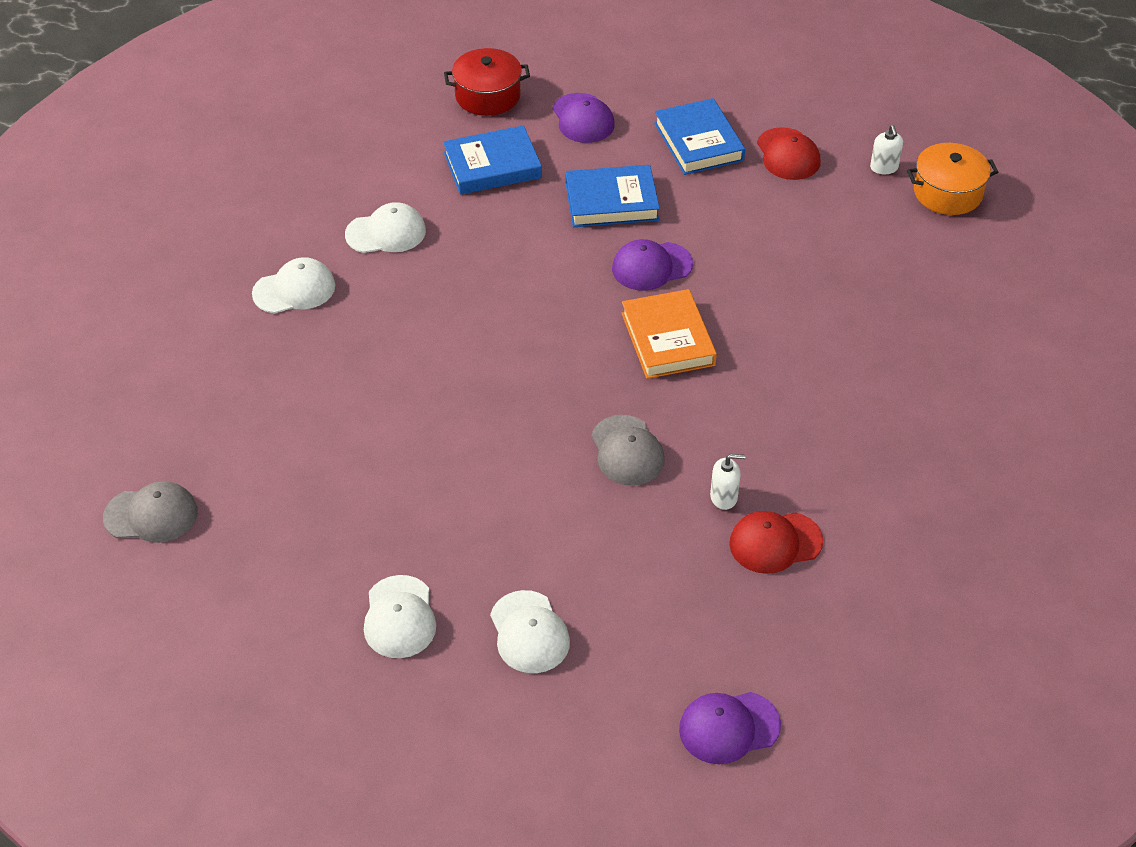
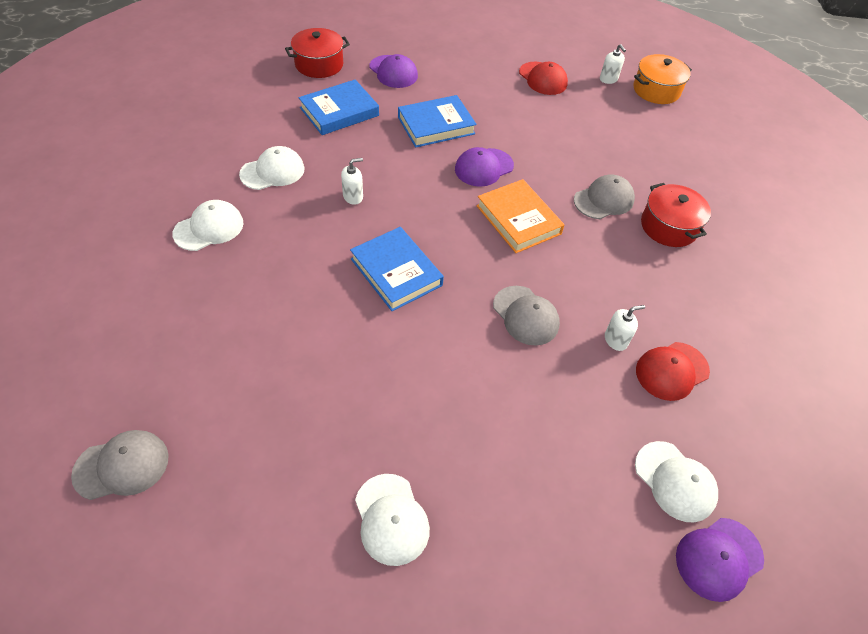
camera: 20 degrees left, 5 degrees up
white cap [490,590,570,673] -> white cap moved to [635,441,718,522]
blue book [654,98,745,175] -> blue book moved to [350,227,444,311]
none -> white soap dispenser [341,158,363,205]
none -> grey cap [574,174,635,219]
none -> red pot [641,183,711,247]

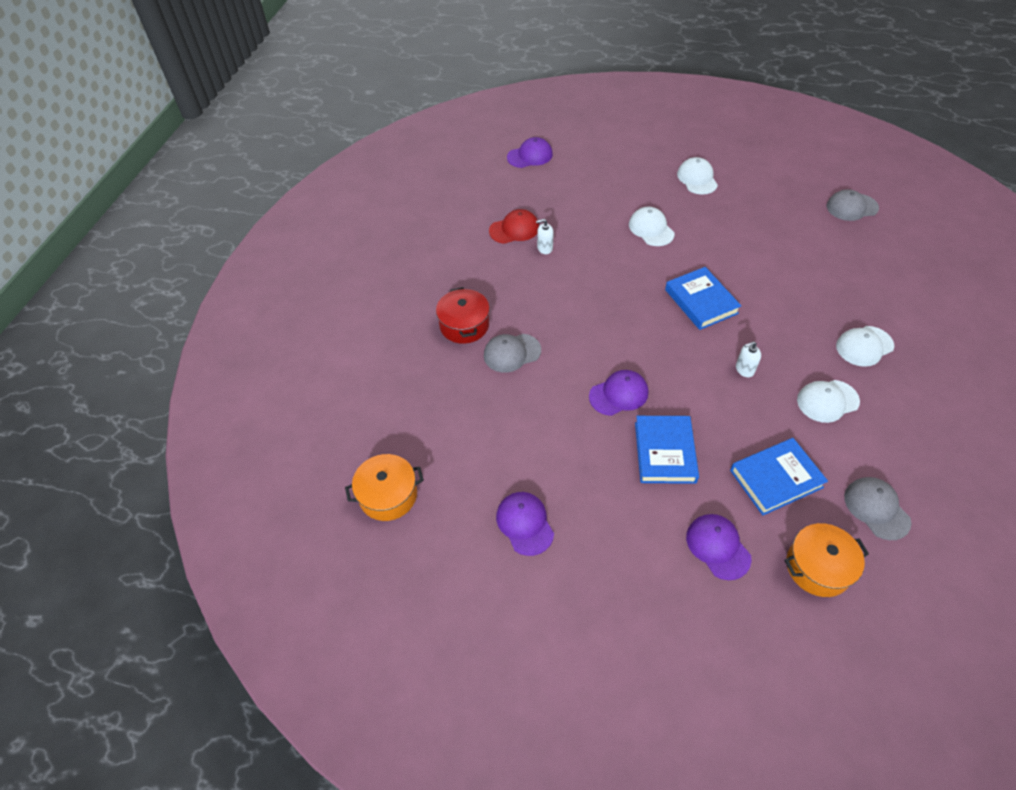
camera: 165 degrees left, 0 degrees up
red pot [285,28,350,78] -> orange pot [784,523,869,597]
blue book [398,95,477,148] -> blue book turned 75 degrees counterclockwise [635,416,699,484]
orange book [476,179,564,253] -> none
grey cap [493,286,560,345] -> grey cap moved to [844,477,911,540]
red cap [519,62,568,95] -> purple cap [496,492,554,556]
white soap dispenser [600,44,626,84] -> none
white cap [635,441,718,522] -> white cap moved to [629,207,675,246]

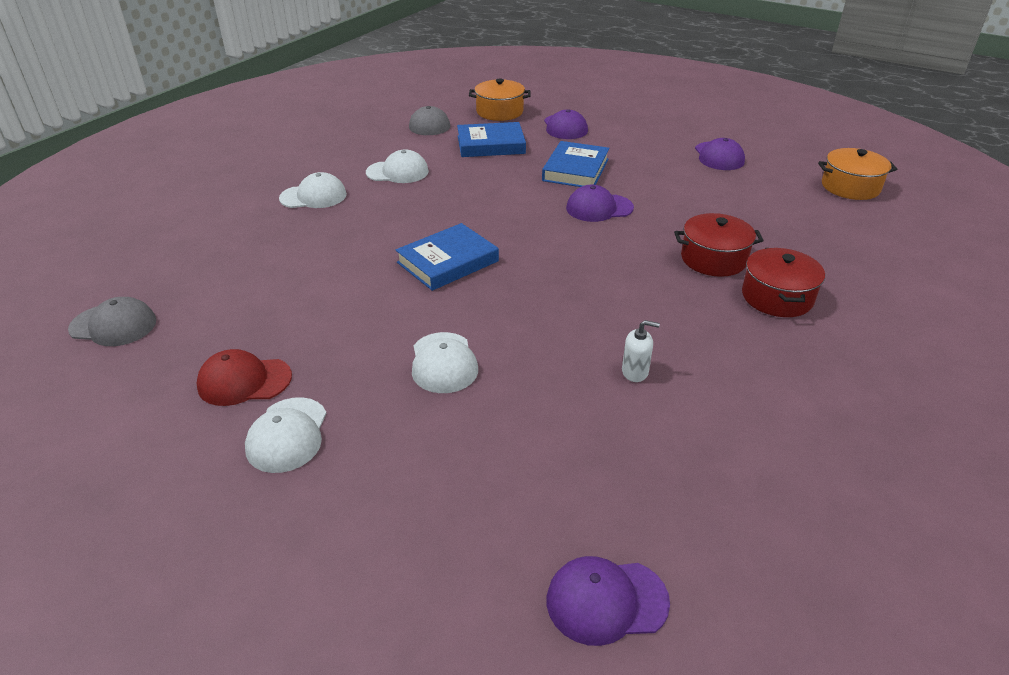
camera: 165 degrees left, 15 degrees down
grey cap [484,334,541,373] -> red pot [674,213,764,277]
red cap [489,209,539,244] -> red cap moved to [196,349,292,406]
blue book [665,267,741,330] -> blue book turned 60 degrees clockwise [396,223,499,291]
white soap dispenser [736,341,761,377] -> none

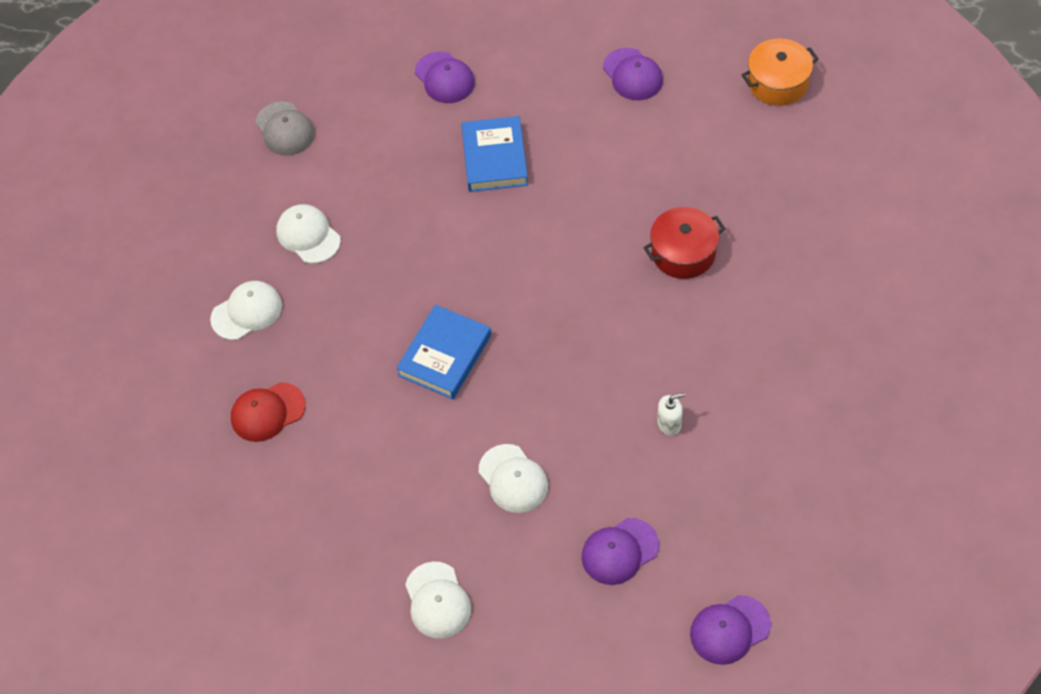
camera: 20 degrees left, 20 degrees up
grey cap [68,297,156,346] -> none
red cap [196,349,292,406] -> red cap moved to [231,382,306,442]
white cap [366,150,429,183] -> white cap turned 105 degrees counterclockwise [276,204,341,264]
blue book [457,122,526,157] -> none
orange pot [469,79,531,121] -> none
purple cap [566,185,634,222] -> purple cap moved to [581,518,659,585]
red pot [742,248,825,317] -> none

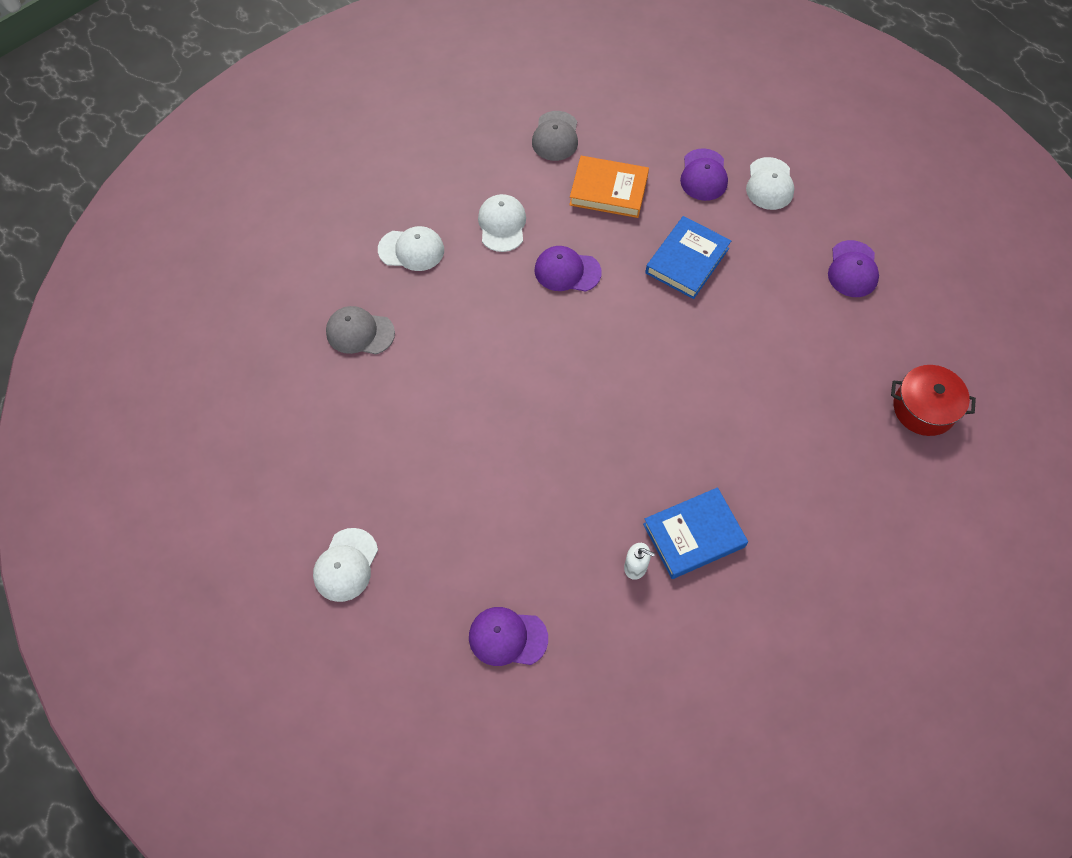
camera: 35 degrees right, 5 degrees up
red cap [231,382,306,442] -> grey cap [326,306,395,354]
blue book [396,305,491,399] -> blue book moved to [643,487,748,579]
white cap [479,444,548,513] -> white cap moved to [746,157,794,210]
red pot [643,207,725,279] -> red pot moved to [891,365,976,436]
purple cap [690,595,771,665] -> purple cap moved to [535,246,602,292]
orange pot [742,39,818,106] -> none
none -> orange book [569,156,649,218]

